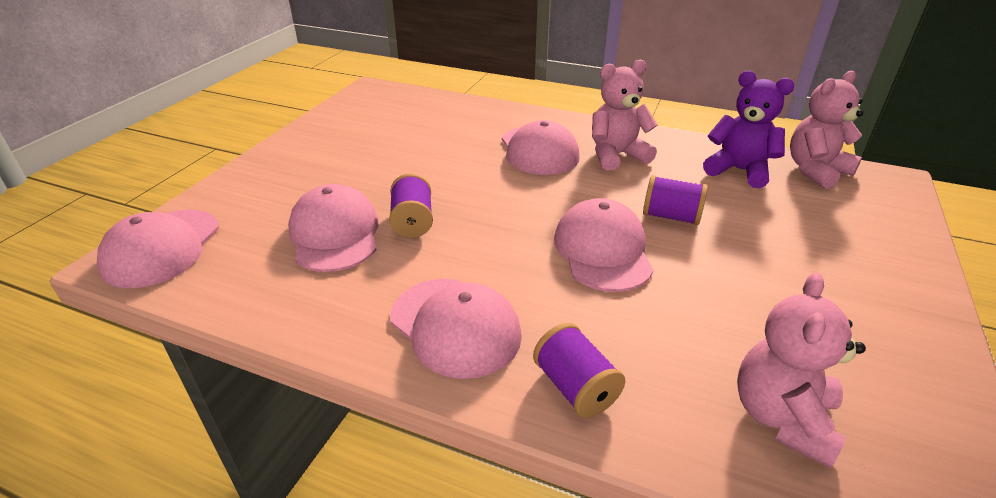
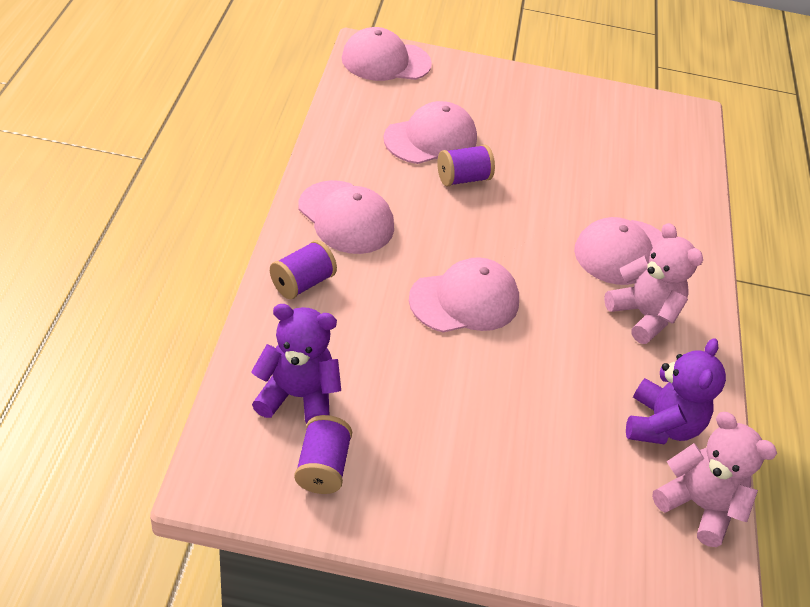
camera: 70 degrees right, 10 degrees up
pink cap [391,279,522,379] -> pink cap turned 75 degrees counterclockwise [298,180,394,254]
purple spool [643,175,708,225] -> purple spool moved to [294,415,352,494]
pink teddy bear [737,272,866,468] -> purple teddy bear [251,304,341,424]

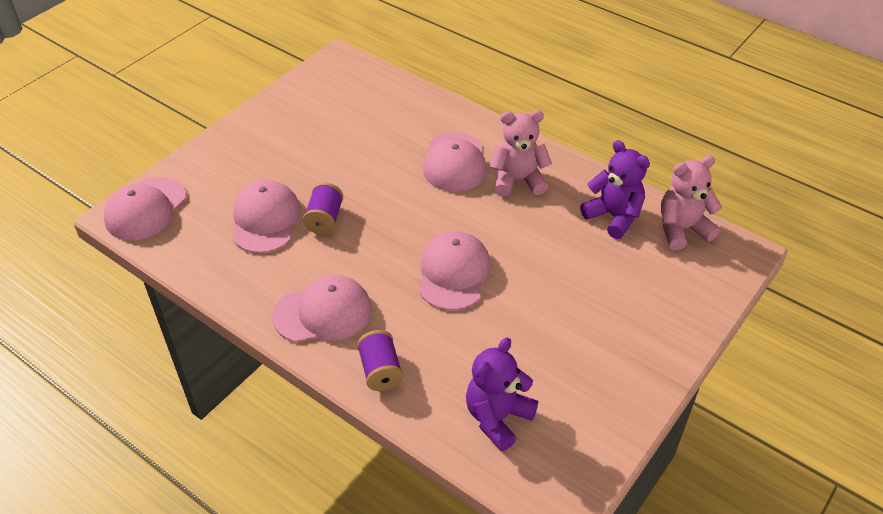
camera: 55 degrees left, 0 degrees up
purple spool [294,415,352,494] -> none

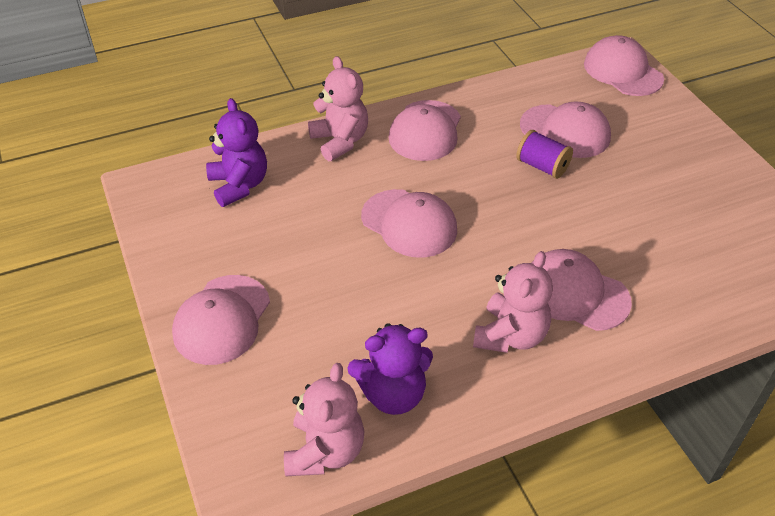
camera: 120 degrees right, 0 degrees up
purple spool [357,330,403,391] -> pink teddy bear [308,56,368,161]
none -> pink cap [172,275,270,365]

